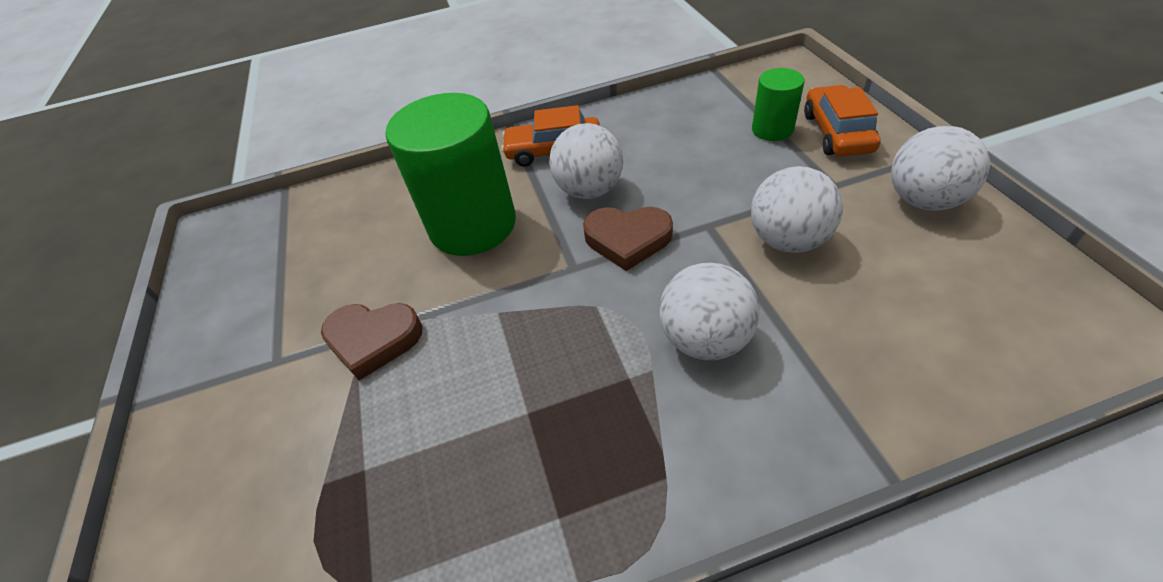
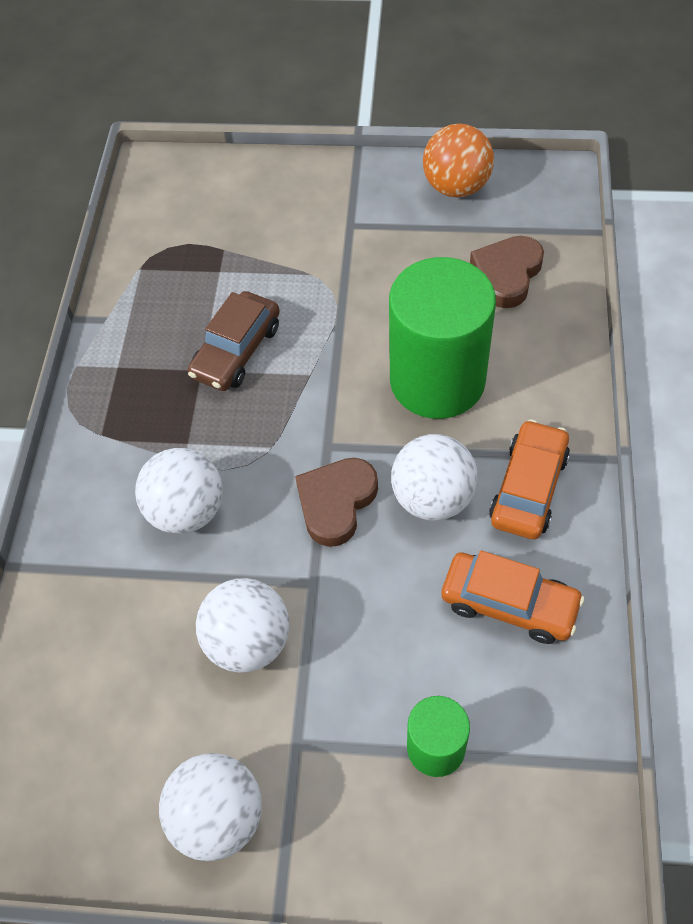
camera: 110 degrees right, 10 degrees up
brown heart [321,303,423,381] -> brown heart moved to [470,236,544,308]
orange car [804,85,881,156] -> orange car moved to [441,550,584,644]
none -> brown car [188,291,280,391]
none -> orange ball [423,123,494,197]

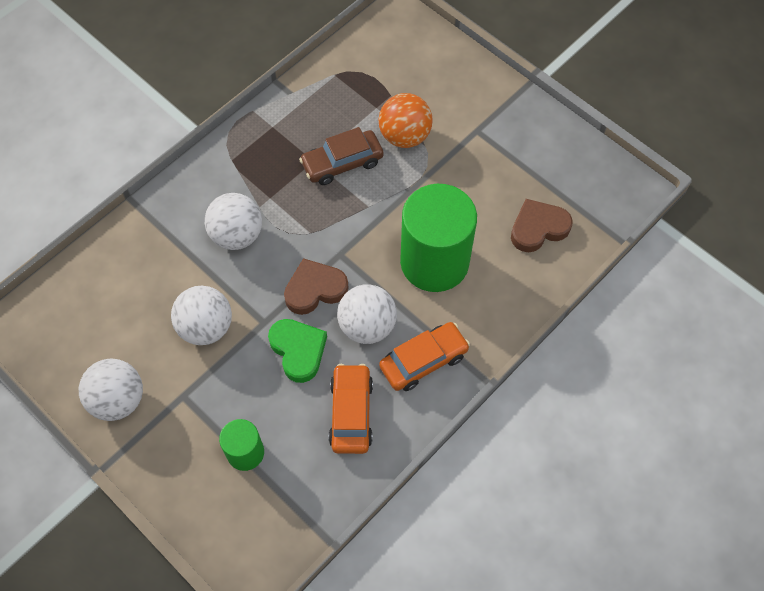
camera: 35 degrees right, 5 degrees up
orange ball [423,123,494,197] -> orange ball moved to [379,93,433,148]
orange car [441,550,584,644] -> orange car turned 150 degrees counterclockwise [329,364,373,454]
none -> green heart [268,319,327,383]

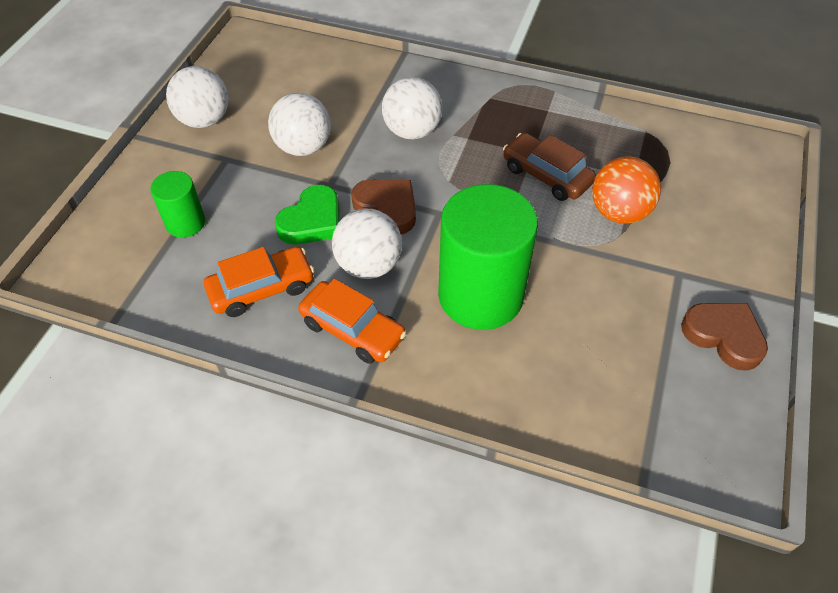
camera: 65 degrees right, 10 degrees down
brown heart [511,199,573,252] -> brown heart moved to [681,303,768,371]

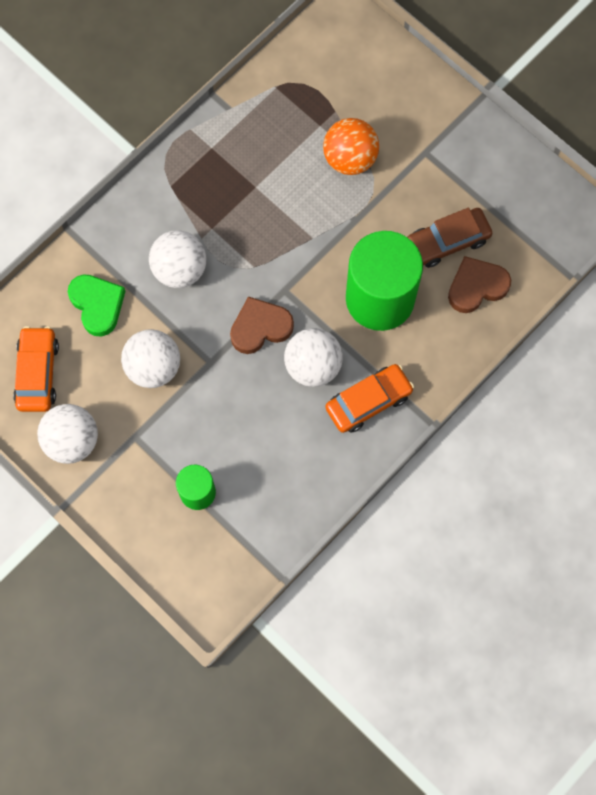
camera: 65 degrees left, 20 degrees up
orange car [204,246,314,317] -> orange car moved to [13,326,59,412]
green heart [275,185,339,244] -> green heart moved to [68,274,126,337]
brown car [503,133,596,201] -> brown car moved to [407,208,492,268]
brown heart [681,303,768,371] -> brown heart moved to [448,256,511,313]

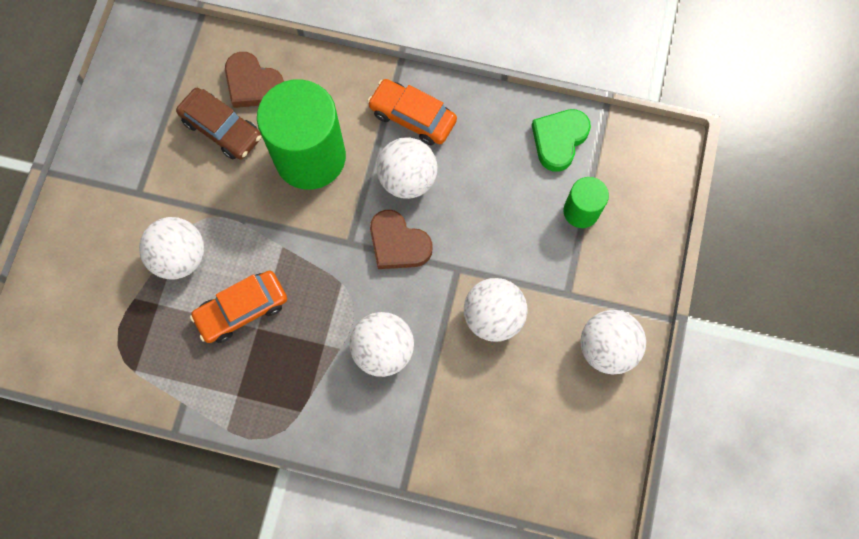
camera: 120 degrees left, 0 degrees up
orange car [13,326,59,412] -> orange car moved to [190,271,287,343]
green heart [68,274,126,337] -> green heart moved to [532,109,591,172]
orange ball [323,118,379,175] -> white ball [139,217,204,279]

